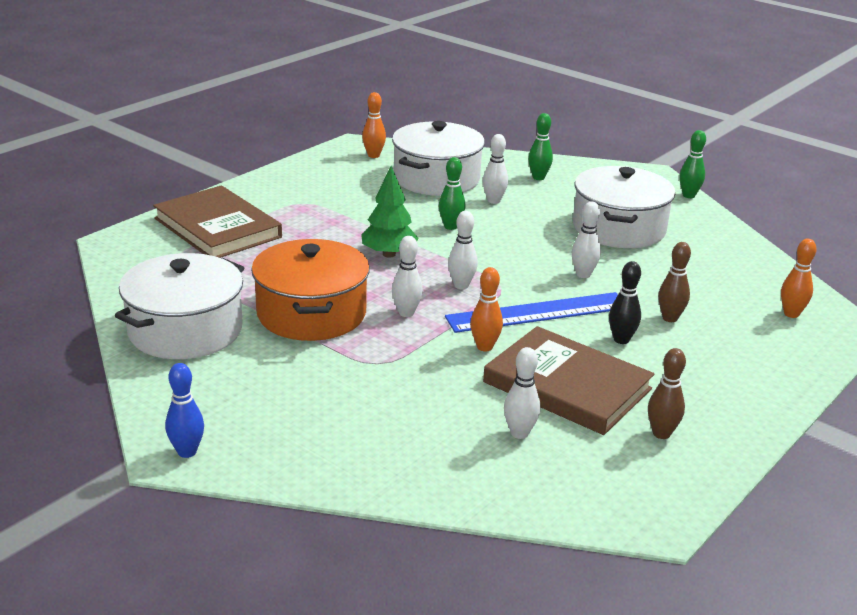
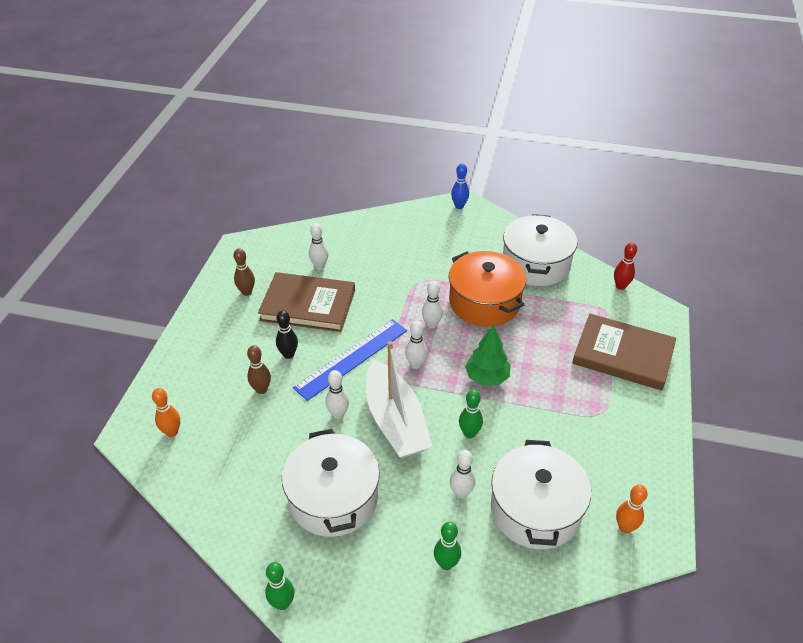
camera: 155 degrees right, 15 degrees up
orange bowling pin [470,267,503,351] -> none
none -> white boat [366,341,432,458]
none -> red bowling pin [614,243,637,290]

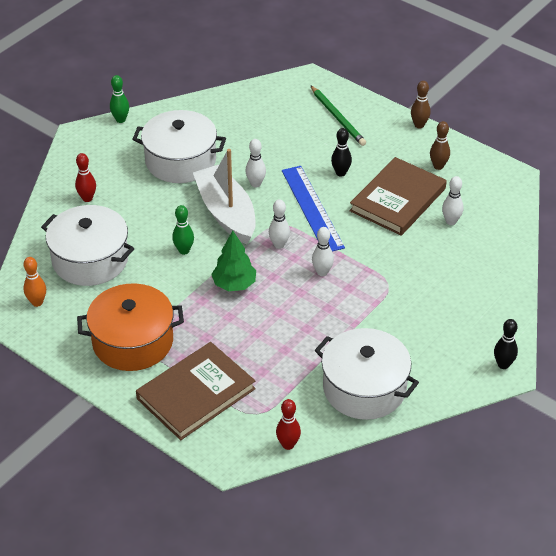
camera: 115 degrees right, 0 degrees up
orange bowling pin [152,388,180,437] -> none
brown bowling pin [247,345,271,394] -> brown bowling pin moved to [411,81,430,129]
white boat [366,341,432,458] -> white boat turned 60 degrees clockwise [193,149,256,244]
green bowling pin [434,522,461,570] -> red bowling pin [75,153,96,202]
orange pot [449,251,526,327] -> orange pot moved to [77,283,184,371]
white bowling pin [450,450,475,499] -> none
blue bowling pin [451,164,469,209] -> black bowling pin [494,319,518,369]
none -> green pencil [310,85,366,146]

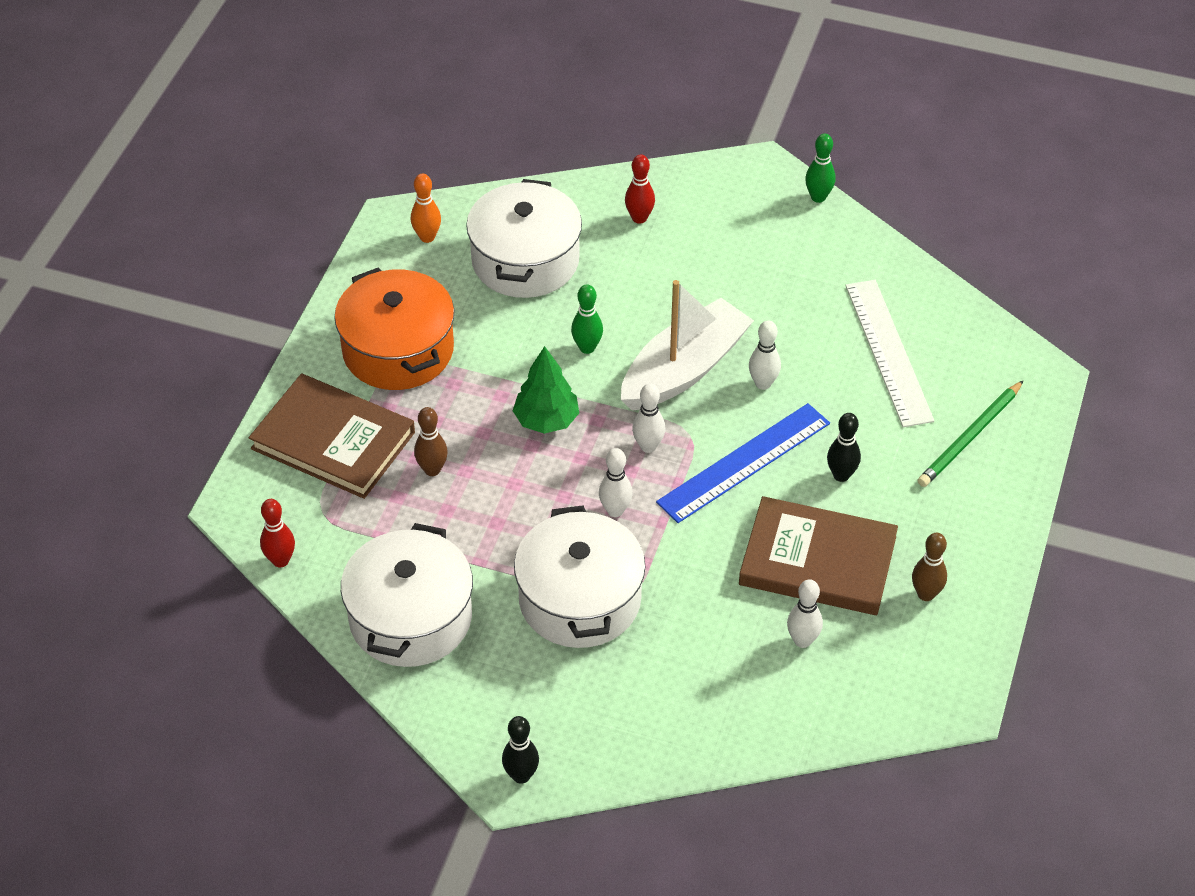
camera: 70 degrees right, 5 degrees up
white pot [132,110,226,183] -> white pot moved to [514,505,645,648]
brown bowling pin [411,81,430,129] -> brown bowling pin moved to [414,407,448,476]
none -> white ruler [845,280,934,427]

